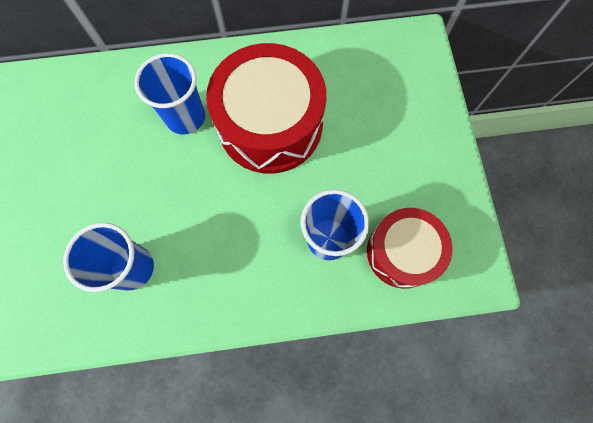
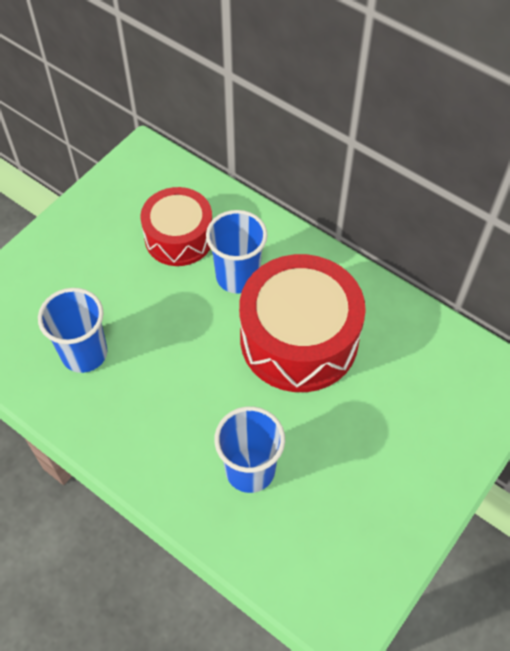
camera: 45 degrees right, 15 degrees down
red drum [367,208,453,289] -> red drum moved to [140,187,212,266]

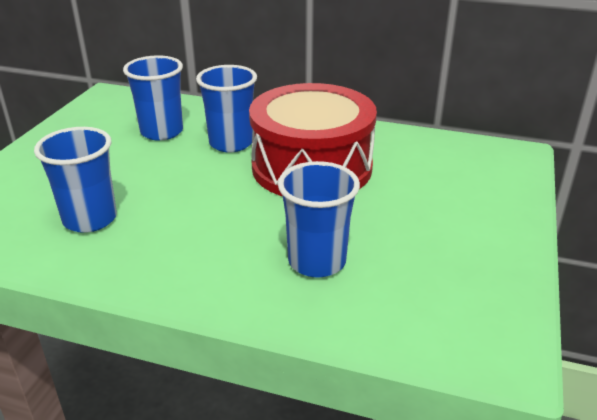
camera: 20 degrees left, 25 degrees down
red drum [140,187,212,266] -> blue cup [123,55,183,141]

